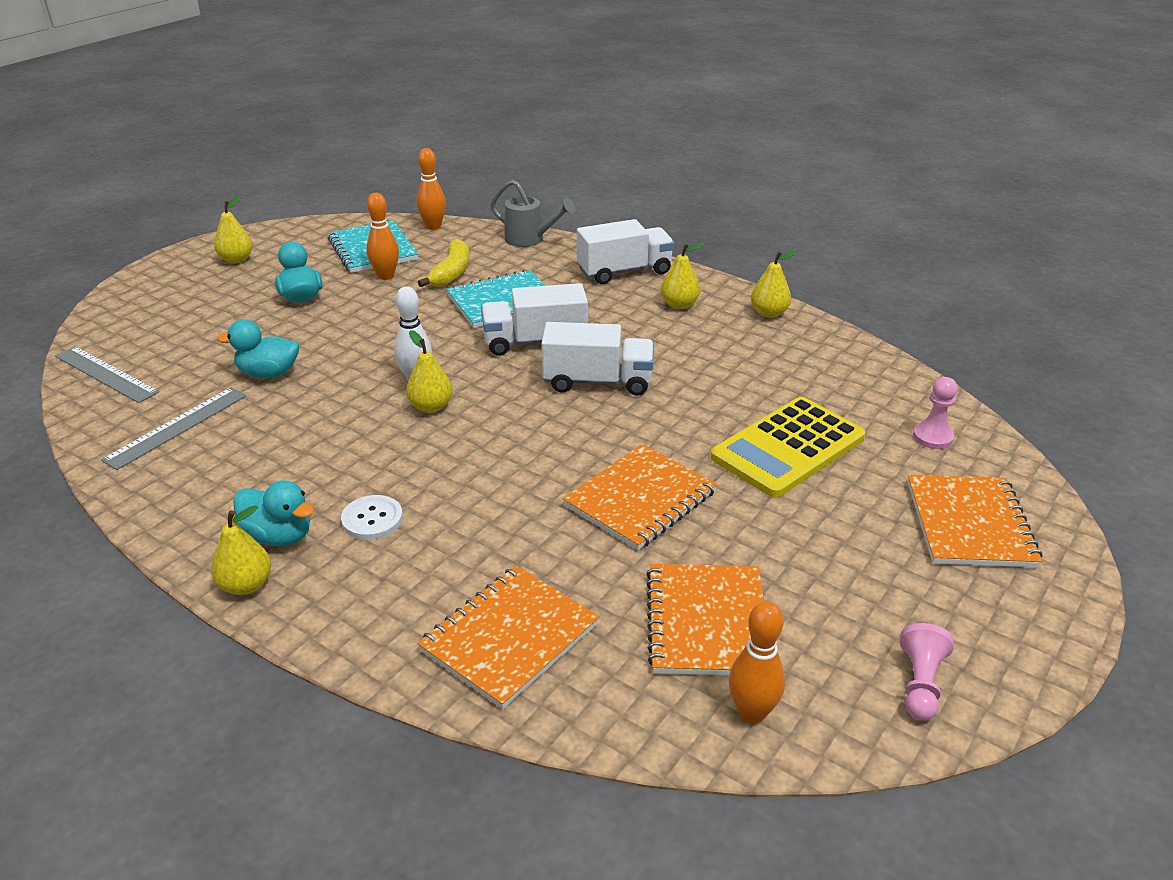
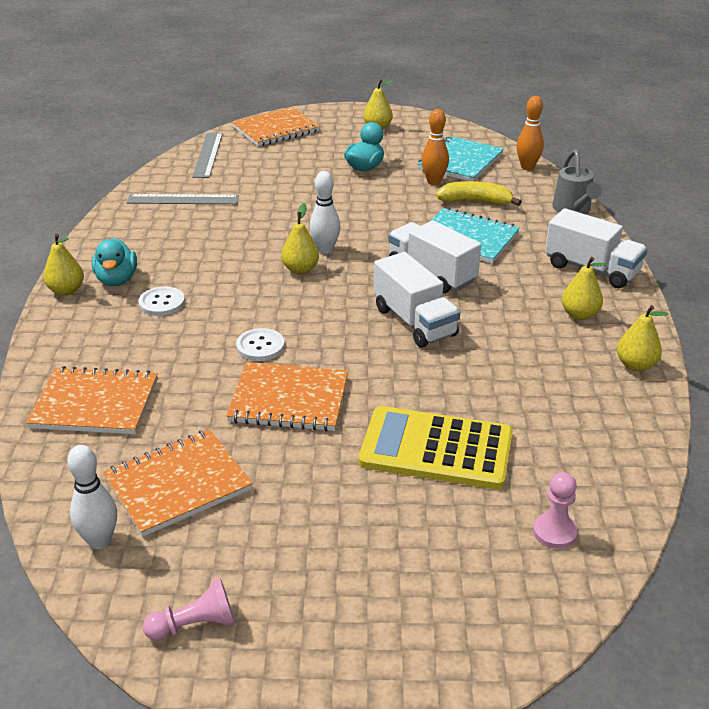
camera: 55 degrees right, 0 degrees up
turquoise duck [217,319,299,378] -> none
yellow banana [418,239,469,287] -> yellow banana turned 150 degrees counterclockwise [436,181,522,206]
orange bowling pin [729,601,785,724] -> white bowling pin [68,445,117,549]
orange notebook [907,474,1043,567] -> orange notebook moved to [232,107,320,146]
none -> white button [236,328,285,361]

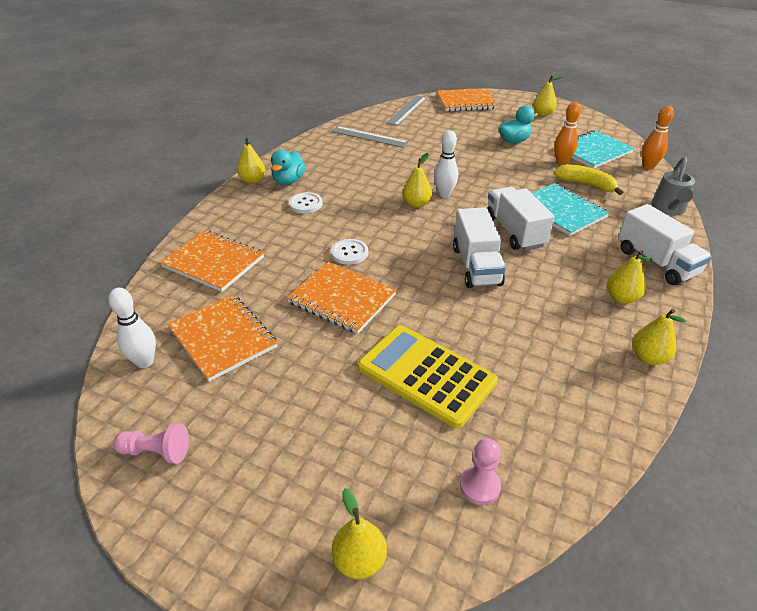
camera: 25 degrees right, 5 degrees up
orange notebook [103,429,253,537] -> orange notebook turned 60 degrees clockwise [167,294,278,382]
none -> yellow pear [332,488,387,579]

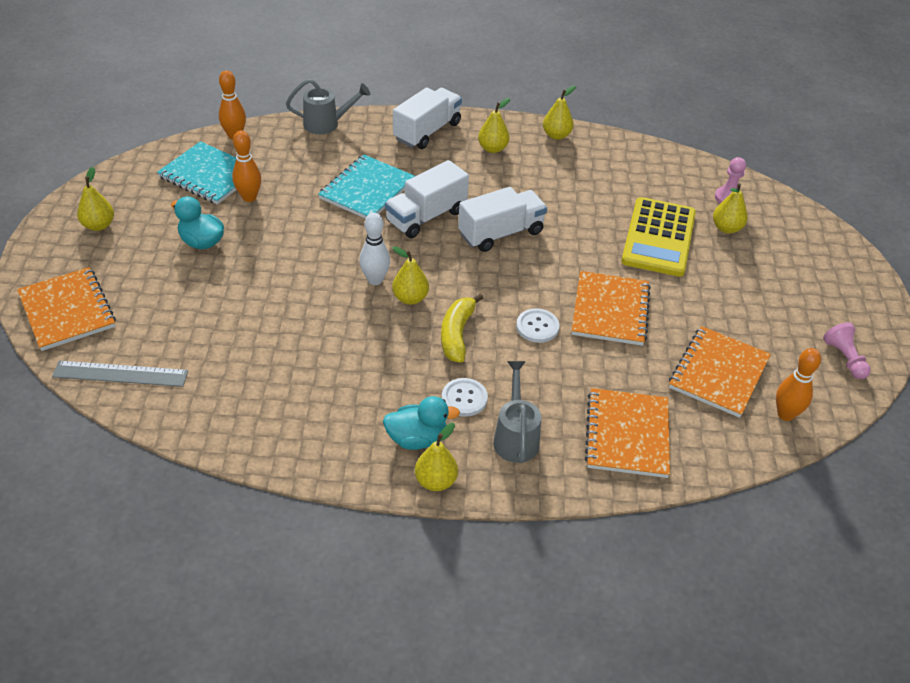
camera: 115 degrees left, 5 degrees up
white bowling pin [108,288,156,368] -> orange bowling pin [776,348,821,421]
grey ruler [331,126,409,148] -> none
yellow pear [332,488,387,579] -> yellow pear moved to [713,184,748,234]
yellow banana [554,164,623,195] -> yellow banana moved to [441,294,483,363]
none -> grey watering can [493,361,541,463]

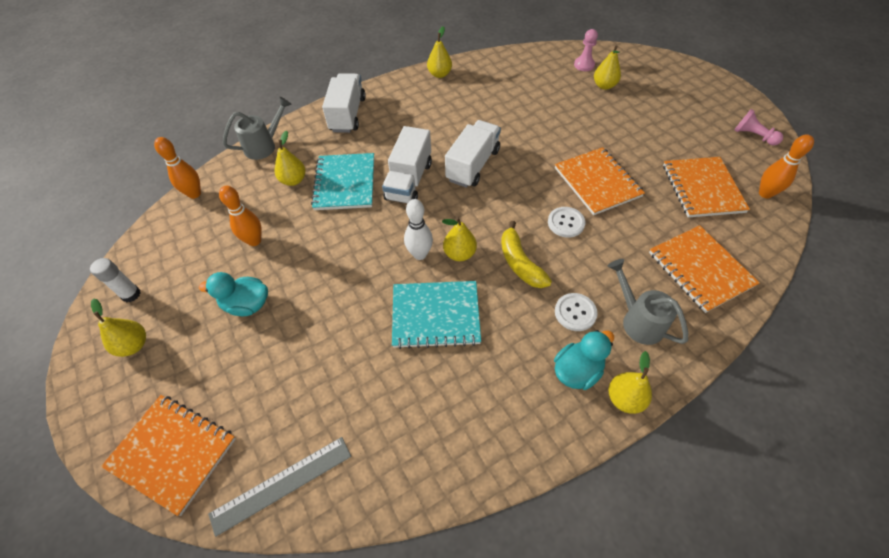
camera: 30 degrees left, 10 degrees up
turquoise notebook [157,141,259,205] -> turquoise notebook moved to [392,281,481,349]
yellow pear [478,98,510,153] -> yellow pear moved to [275,131,306,186]
yellow calculator [621,197,696,277] -> none
none -> white glue stick [90,258,141,302]

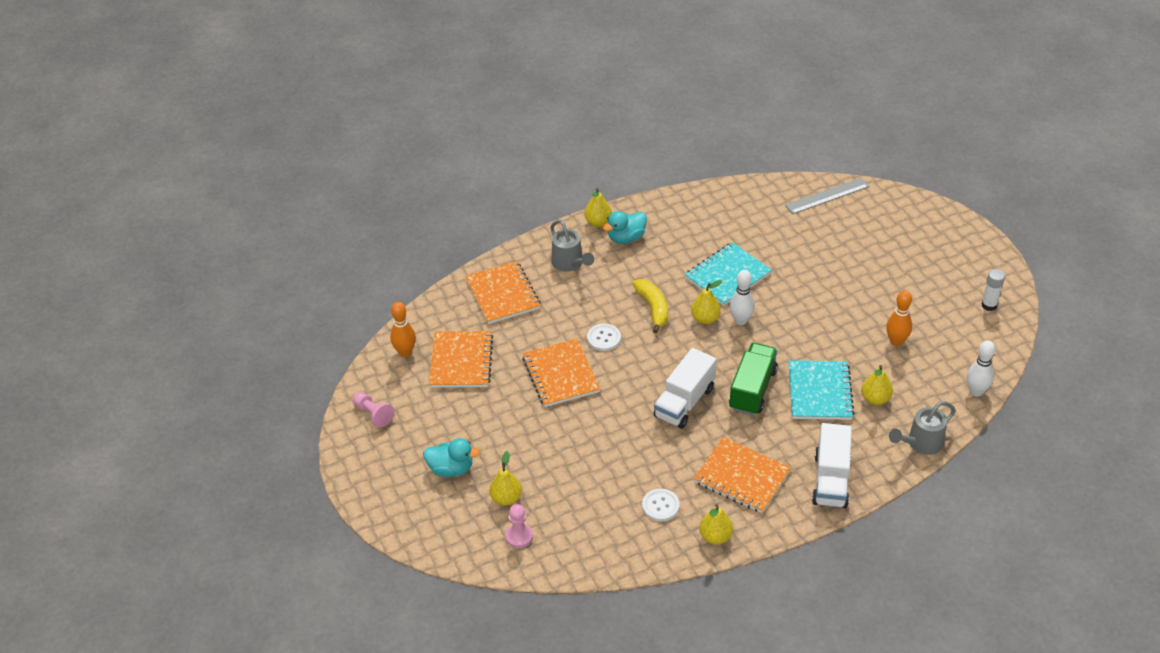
camera: 175 degrees left, 10 degrees down
yellow pear [91,298,146,357] -> none
orange notebook [101,395,236,516] -> orange notebook moved to [694,437,791,513]
orange bowling pin [154,137,201,199] -> white bowling pin [967,340,995,397]
turquoise duck [199,272,268,316] -> turquoise duck moved to [423,438,480,477]
white truck [382,126,432,204] -> green truck [729,343,778,415]
turquoise notebook [392,281,481,349] -> turquoise notebook turned 45 degrees counterclockwise [685,242,772,306]
white button [555,293,598,331] -> white button moved to [642,489,680,521]

